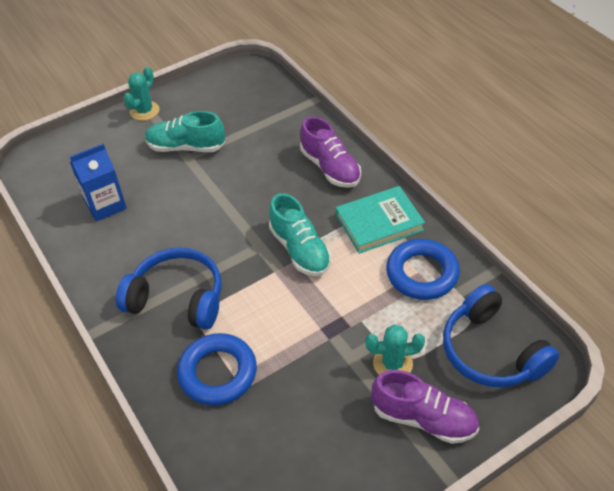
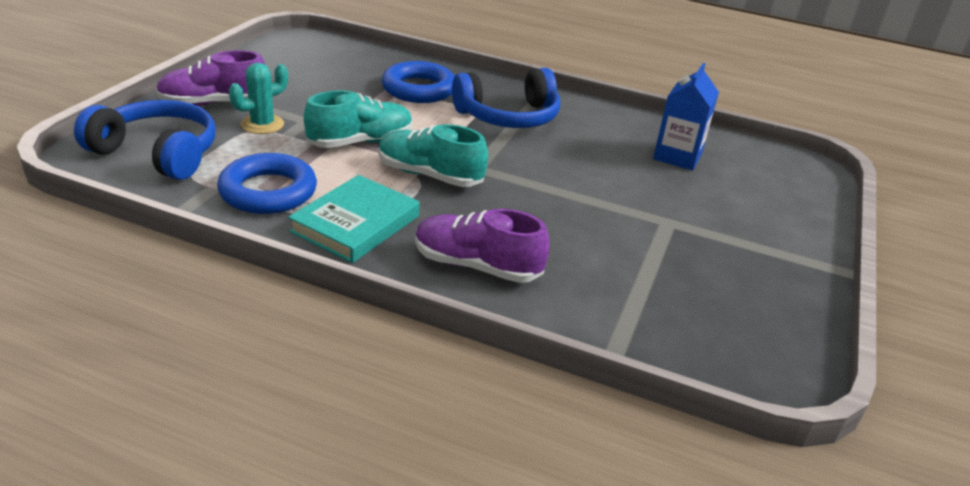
camera: 140 degrees right, 15 degrees down
turquoise cactus [124,67,160,121] -> none
turquoise shoe [145,111,225,152] -> turquoise shoe moved to [304,90,412,148]

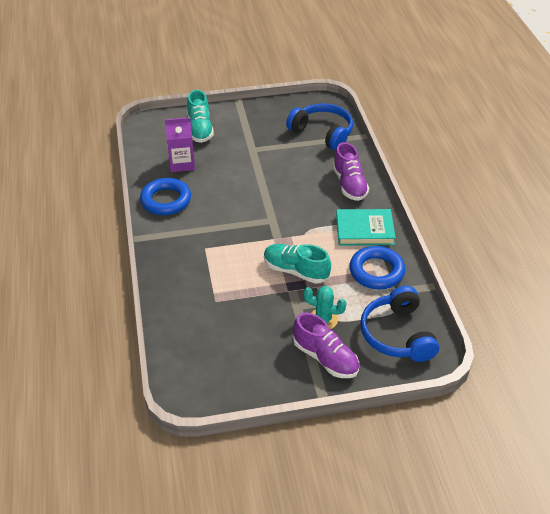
camera: 120 degrees left, 10 degrees up
turquoise shoe [379,124,488,187] -> turquoise shoe moved to [187,90,214,143]
blue ring [382,61,455,103] -> blue ring moved to [140,178,191,215]
blue headphones [452,68,560,128] -> blue headphones moved to [286,103,353,151]
blue carton [653,63,719,170] -> purple carton [165,117,195,172]

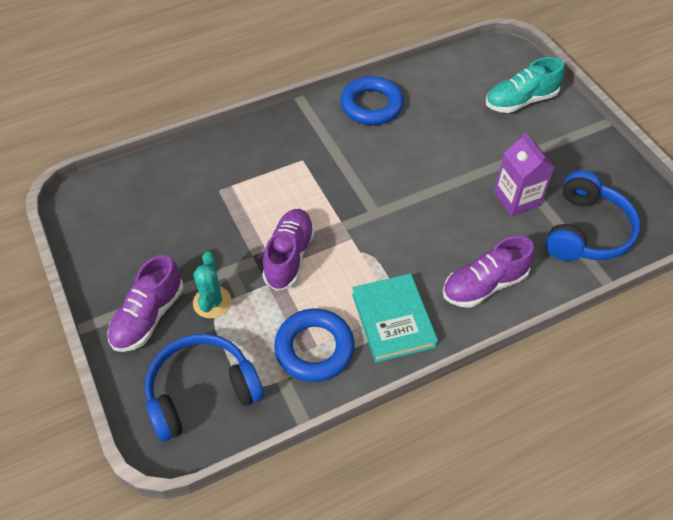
camera: 75 degrees right, 10 degrees up
purple carton [165,117,195,172] -> purple carton moved to [494,132,555,217]
turquoise shoe [264,244,331,284] -> purple shoe [262,209,315,291]

